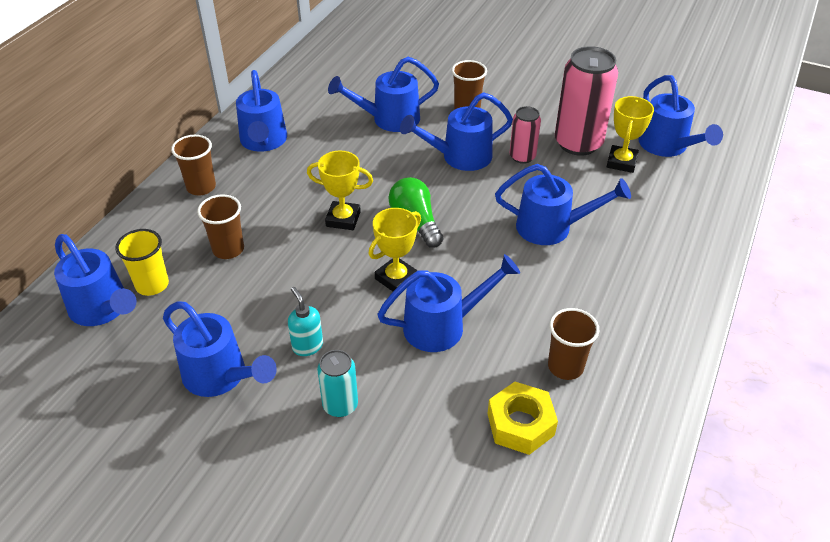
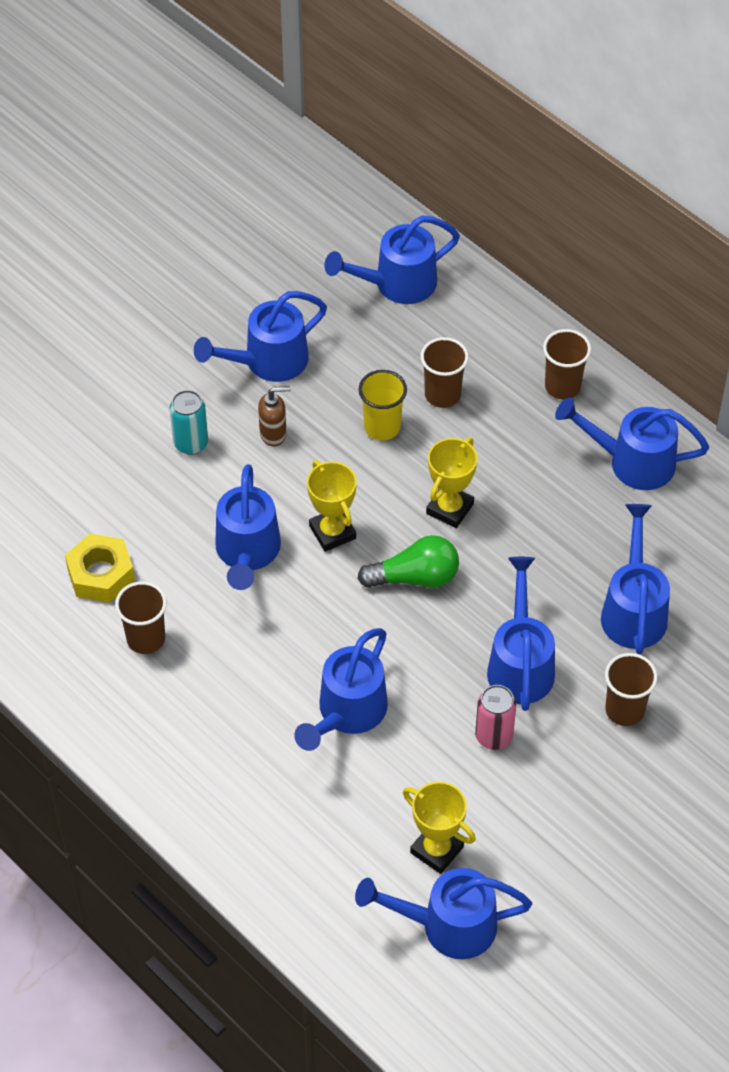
camera: 110 degrees right, 10 degrees up
yellow cup [116,229,169,296] -> yellow cup moved to [358,370,407,441]
turquoise soap dispenser [288,287,323,356] -> brown soap dispenser [258,386,290,446]
pink can [555,46,618,156] -> none

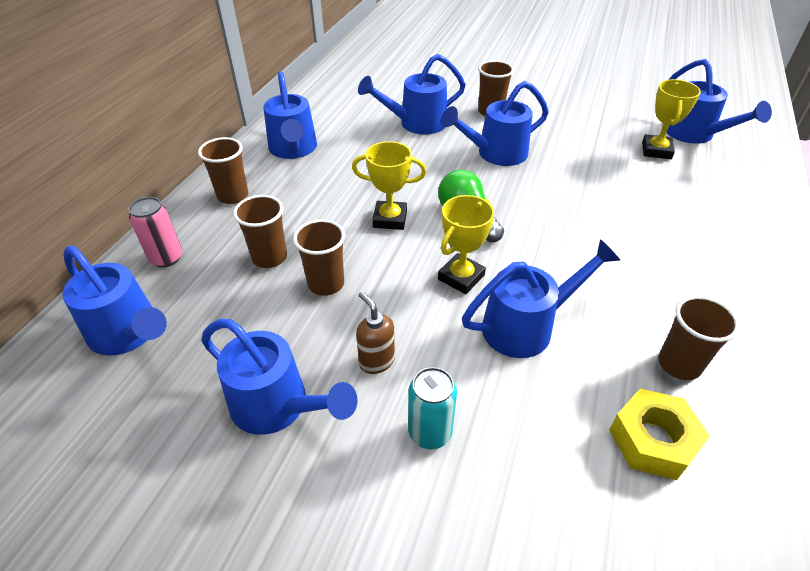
camera: 115 degrees left, 10 degrees down
blue watering can [294,628,388,751] -> none
yellow cup [358,370,407,441] -> brown cup [293,219,345,296]
pink can [475,685,516,750] -> pink can moved to [129,197,182,267]

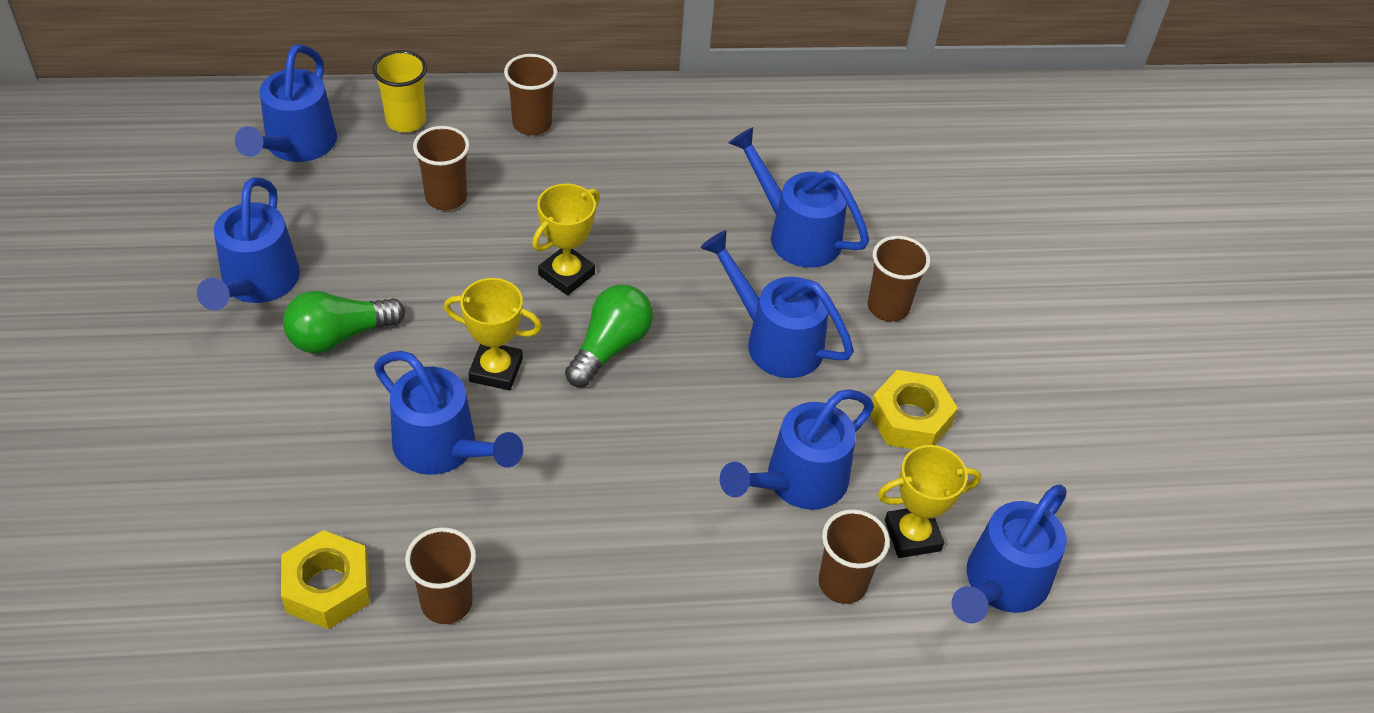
camera: 60 degrees right, 5 degrees up
pink can [129,197,182,267] -> yellow cup [373,50,427,132]
blue watering can [263,71,317,159] -> blue watering can moved to [720,389,874,510]
brown cup [293,219,345,296] -> brown cup moved to [819,509,890,604]
yellow trophy [352,141,426,230] -> yellow trophy turned 60 degrees clockwise [532,184,600,295]
brown soap dispenser [356,292,395,374] -> green light bulb [283,291,405,354]
turquoise can [408,367,457,449] -> none
none -> yellow nut [870,370,958,449]

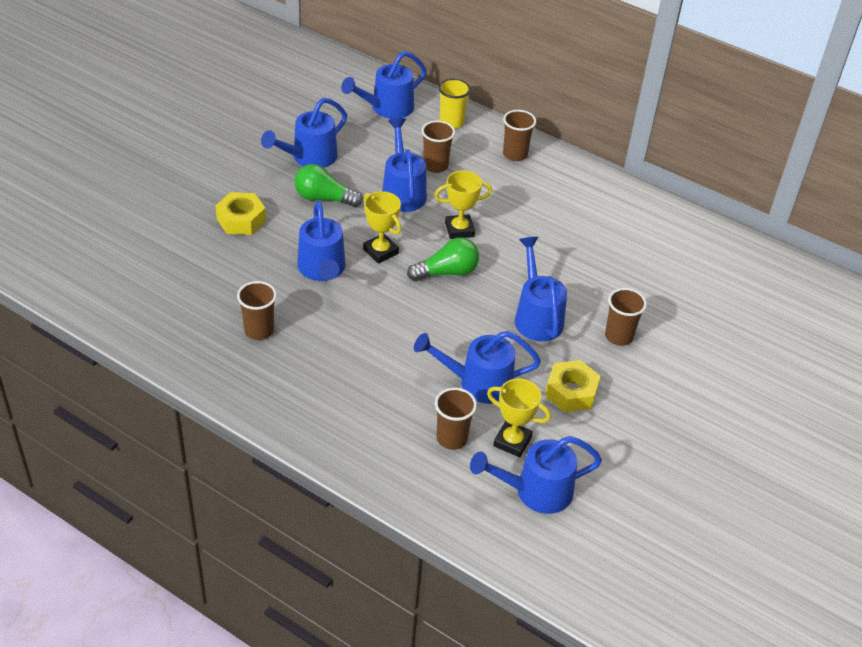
camera: 40 degrees right, 5 degrees down
yellow nut [281,530,370,629] -> yellow nut moved to [216,192,266,235]
blue watering can [729,127,869,268] -> blue watering can moved to [382,118,427,212]

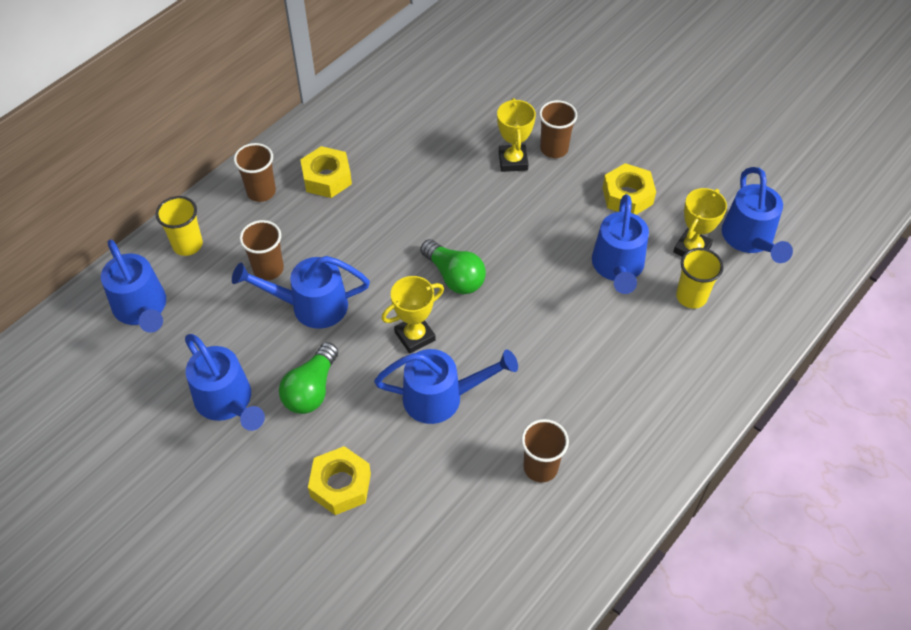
camera: 80 degrees left, 10 degrees up
green light bulb [407,238,479,281] -> green light bulb turned 150 degrees clockwise [420,239,486,294]
yellow trophy [435,171,492,239] -> yellow trophy moved to [497,98,536,172]
brown cup [435,388,477,450] -> yellow cup [676,248,724,309]
blue watering can [515,237,567,341] -> none
none -> yellow nut [300,146,352,198]

